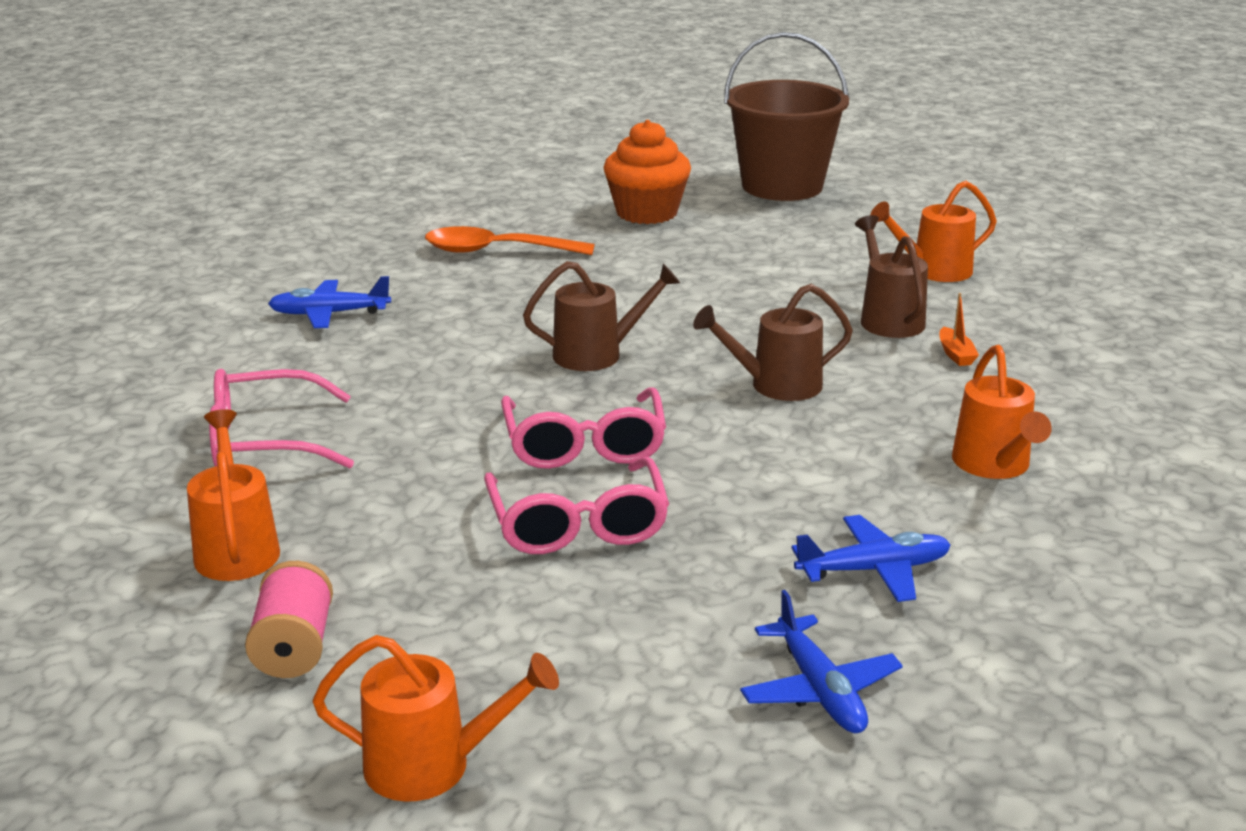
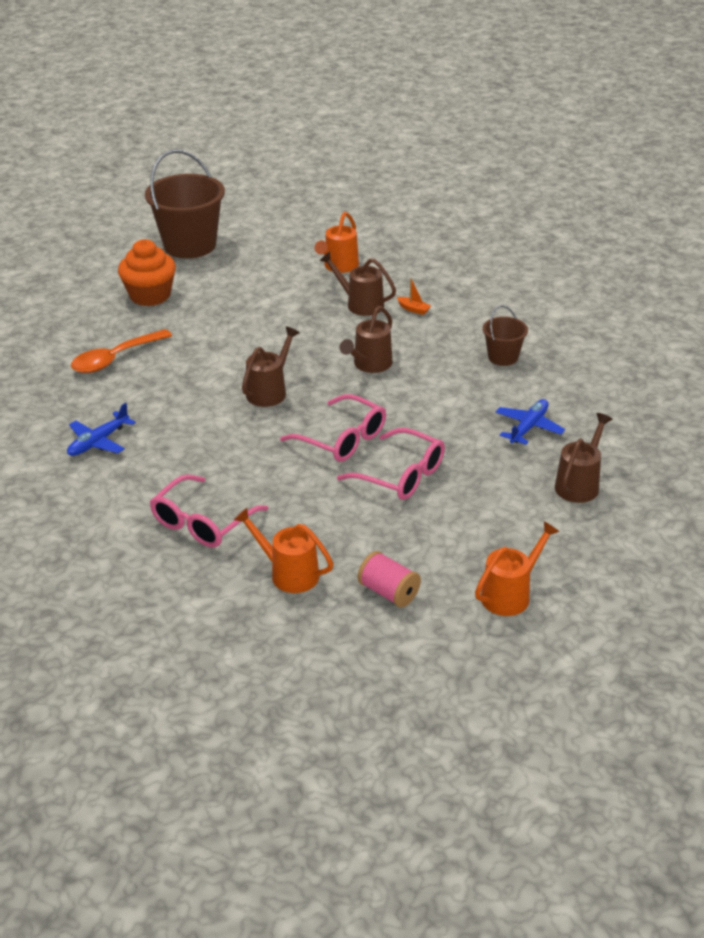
camera: 45 degrees left, 10 degrees up
blue plane [740,590,903,733] -> brown watering can [555,413,612,503]
orange watering can [952,345,1052,479] -> brown bucket [483,305,528,366]

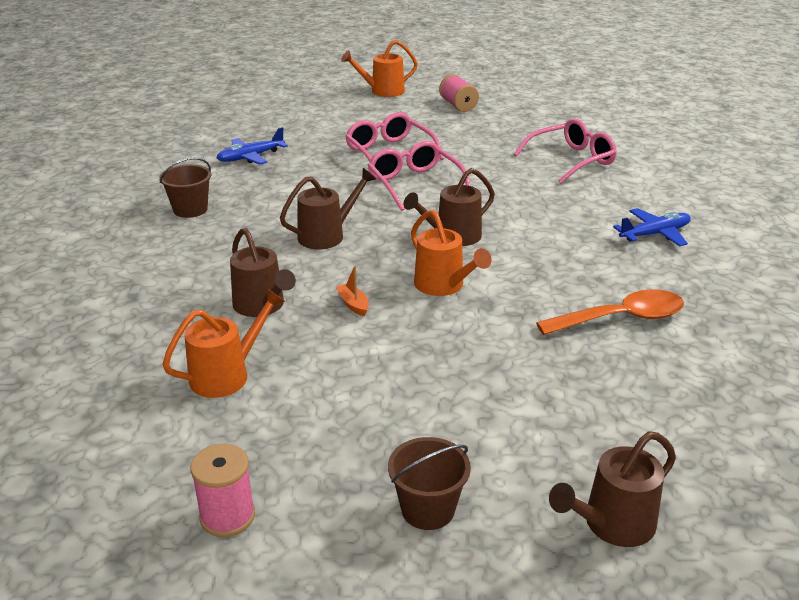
camera: 155 degrees left, 5 degrees down
orange cupcake [118,239,176,306] -> none
brown bucket [145,150,225,258] -> brown bucket [388,437,471,530], size x0.50
orange watering can [234,508,333,593] -> orange watering can moved to [411,210,492,296]
orange boat [397,278,431,315] -> orange boat moved to [336,265,369,316]
brown watering can [555,413,612,503] -> brown watering can moved to [549,431,676,547]
none -> pink spool [191,443,255,537]

